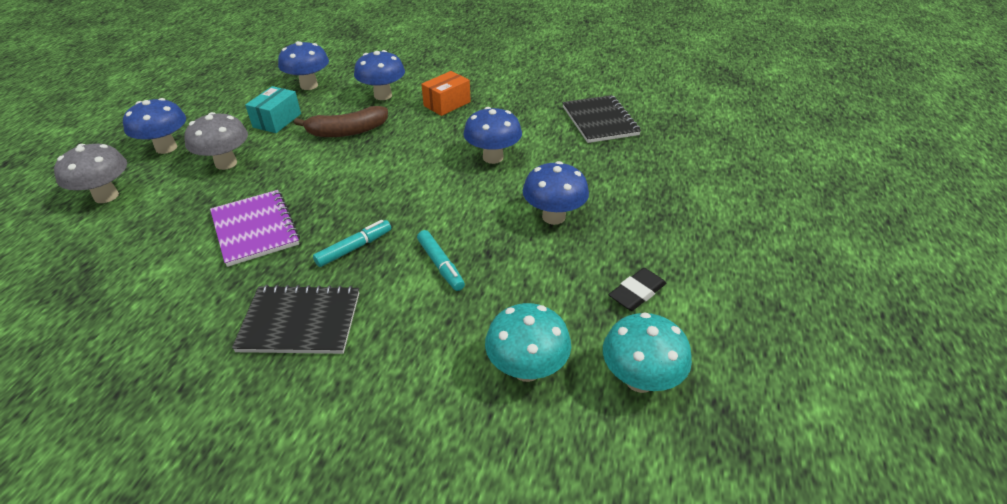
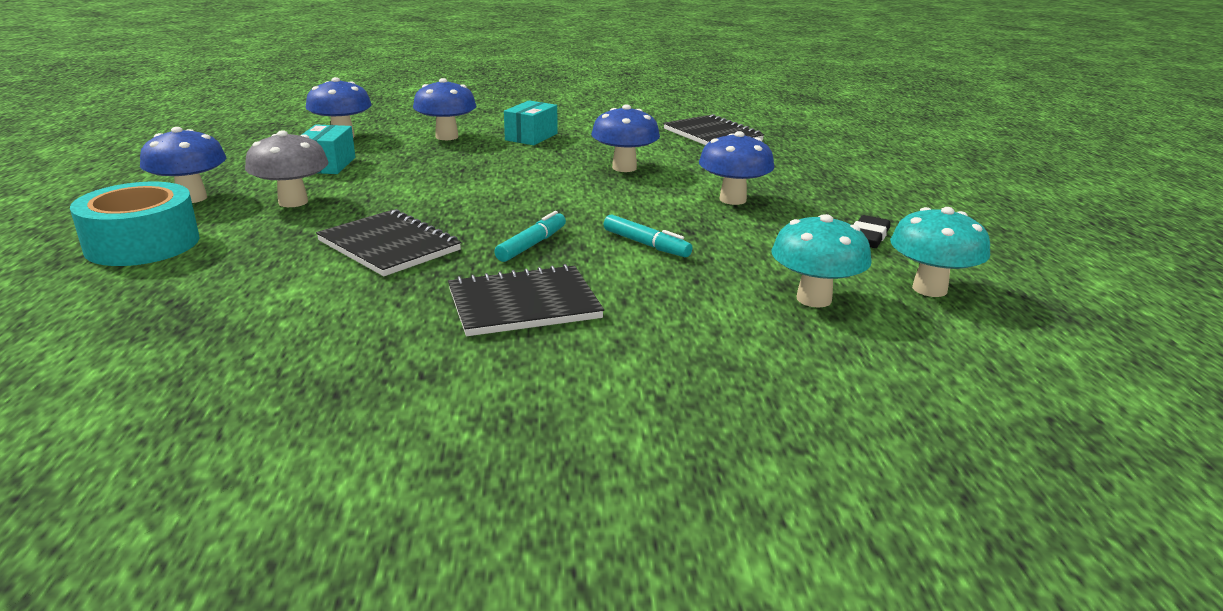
camera: 20 degrees left, 15 degrees down
grey mushroom [54,144,127,203] -> turquoise tape [70,182,199,266]
purple notebook [210,190,300,267] -> black notebook [316,209,461,276]
brown banana [294,106,388,137] -> none
orange box [421,71,471,116] -> turquoise box [504,100,557,145]

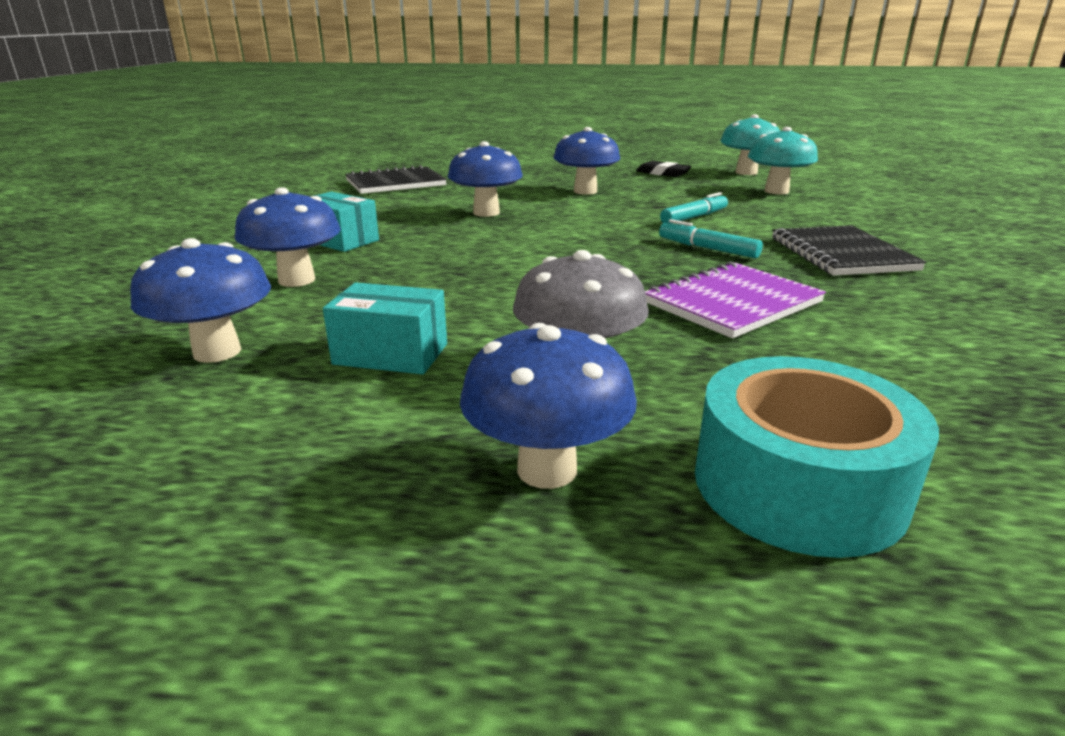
camera: 80 degrees left, 0 degrees up
black notebook [316,209,461,276] -> purple notebook [645,261,826,338]

